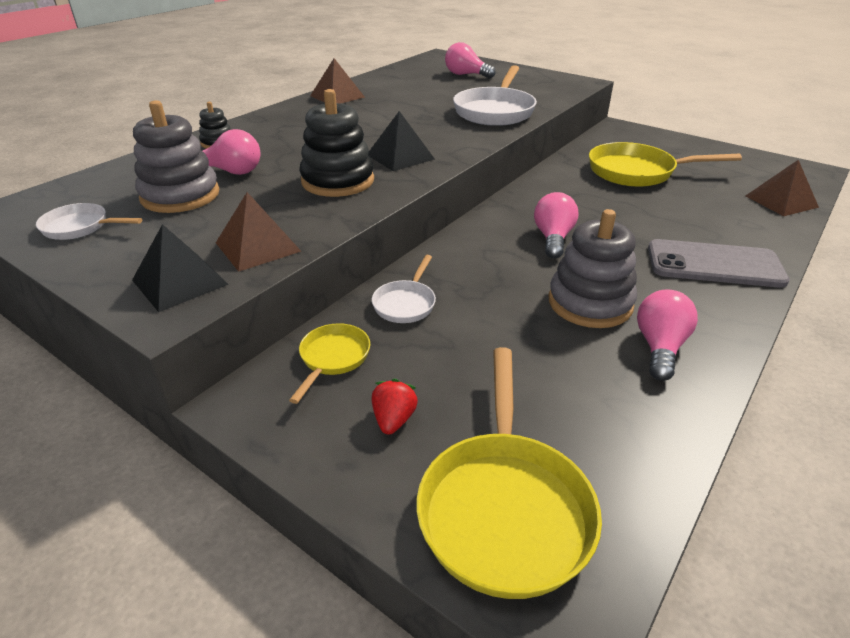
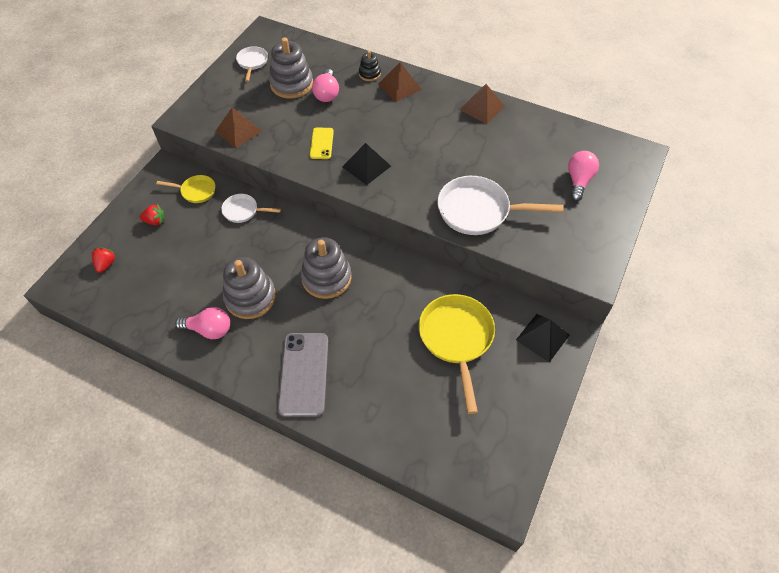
camera: 80 degrees right, 20 degrees up
black pyramid [132,224,229,312] -> black pyramid moved to [516,314,570,362]
black stacking toy [300,89,374,197] -> yellow phone [310,128,334,159]
yellow pan [416,347,602,599] -> red strawberry [92,248,116,273]
pink light bulb [534,192,578,259] -> grey stacking toy [301,237,352,299]
brown pyramid [746,160,819,216] -> brown pyramid moved to [378,62,422,102]

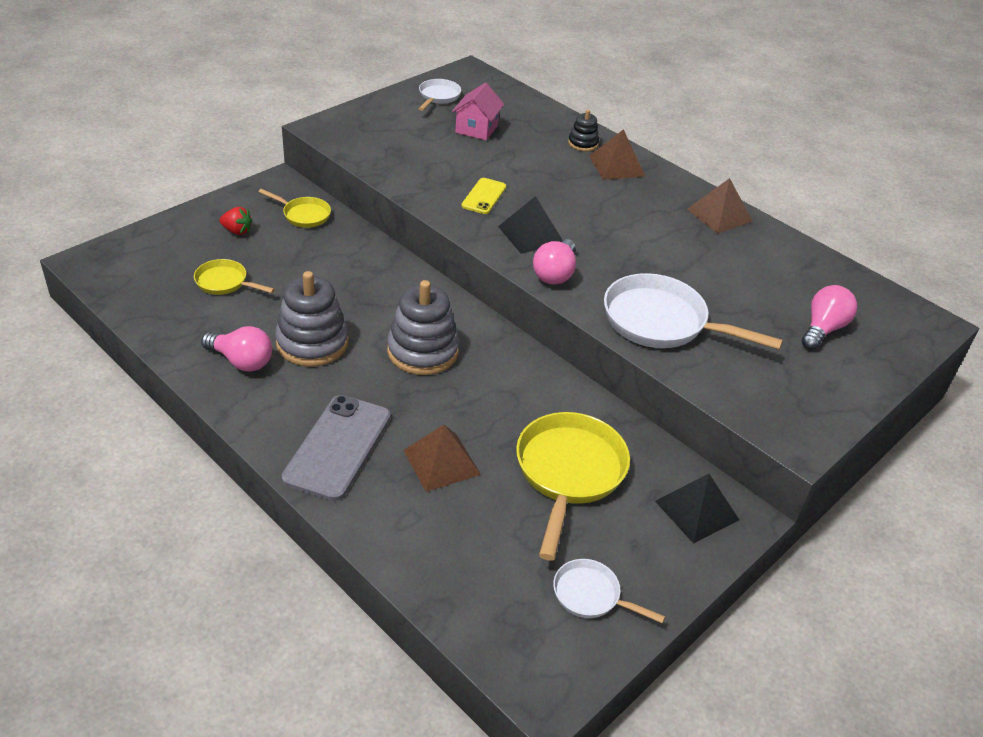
camera: 15 degrees right, 15 degrees down
red strawberry [92,248,116,273] -> none
brown pyramid [215,108,262,149] -> brown pyramid moved to [403,425,481,492]
white pan [221,194,281,223] -> white pan moved to [553,559,665,623]
grey stacking toy [269,37,313,99] -> pink house [452,83,504,140]
pink light bulb [312,69,339,102] -> pink light bulb moved to [533,239,576,284]
none -> yellow pan [194,259,275,295]

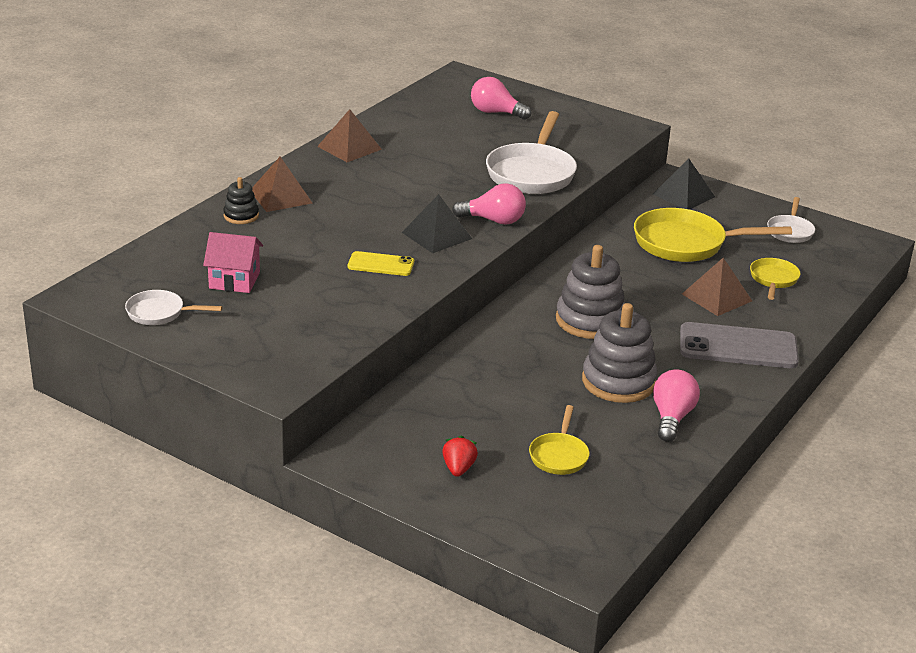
camera: 100 degrees left, 10 degrees down
yellow pan [258,189,331,228] -> yellow pan moved to [750,258,801,300]

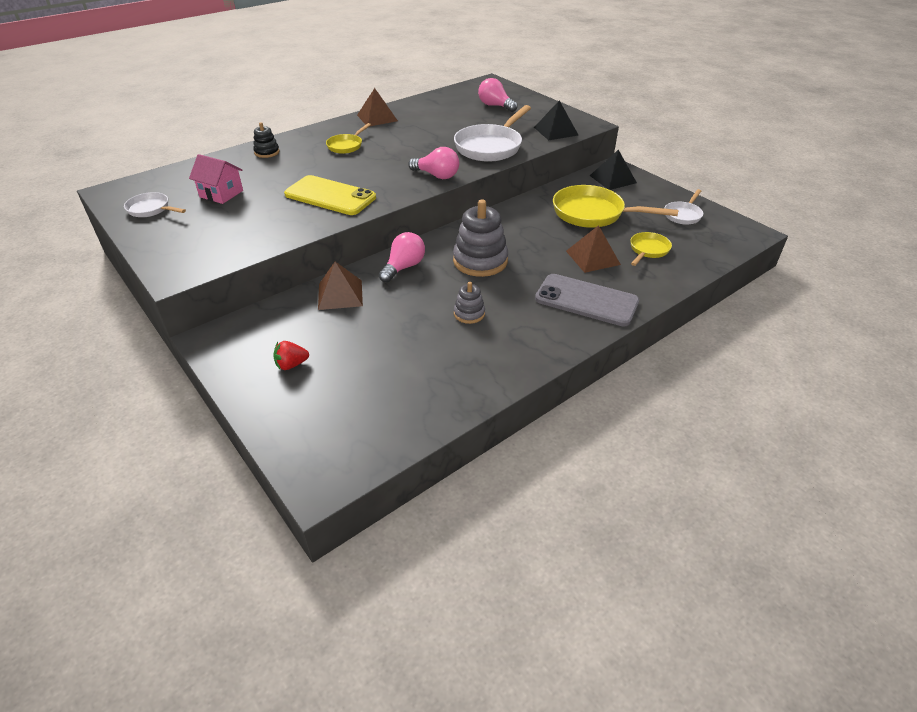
camera: 20 degrees right, 10 degrees up
brown pyramid [252,157,312,212] -> brown pyramid moved to [318,262,363,310]
yellow phone [348,251,414,276] -> yellow phone [284,175,376,215], size x1.81
black pyramid [402,194,472,253] -> black pyramid moved to [534,100,579,140]
red strawberry [442,436,478,477] -> red strawberry turned 135 degrees counterclockwise [273,341,309,370]
yellow pan [529,405,590,475] -> yellow pan moved to [326,123,371,154]
grey stacking toy [582,303,658,403] -> grey stacking toy [454,282,485,324], size x0.52
pink light bulb [653,369,700,442] -> pink light bulb moved to [379,232,425,283]

